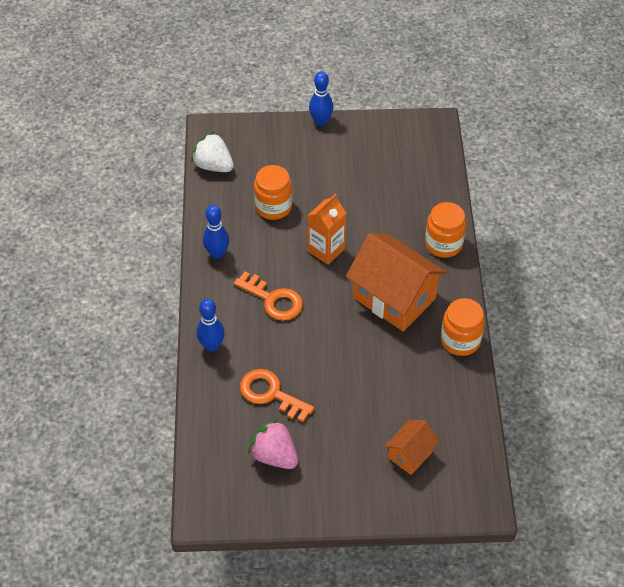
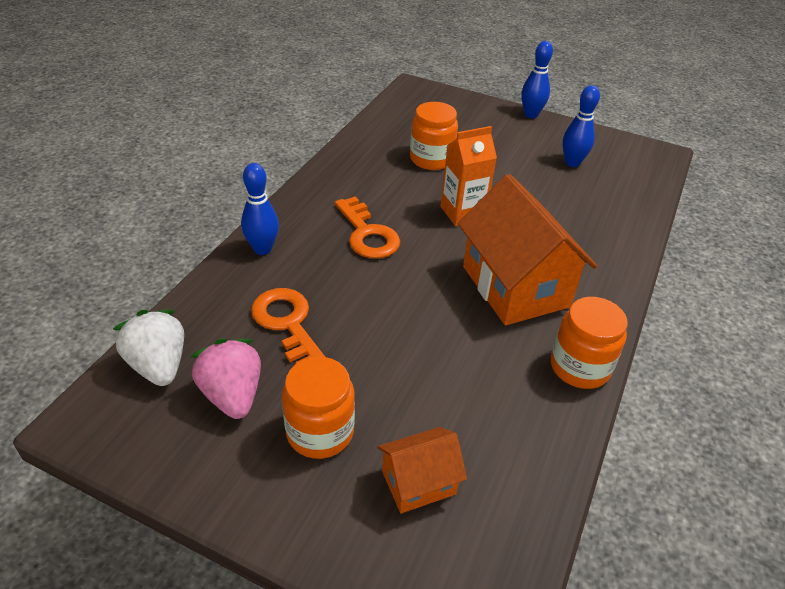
camera: 25 degrees right, 10 degrees down
white strawberry [191,131,234,172] -> white strawberry moved to [113,310,184,386]
blue bowling pin [203,205,229,259] -> blue bowling pin moved to [563,85,600,167]
orange jar [425,202,466,258] -> orange jar moved to [282,357,355,459]

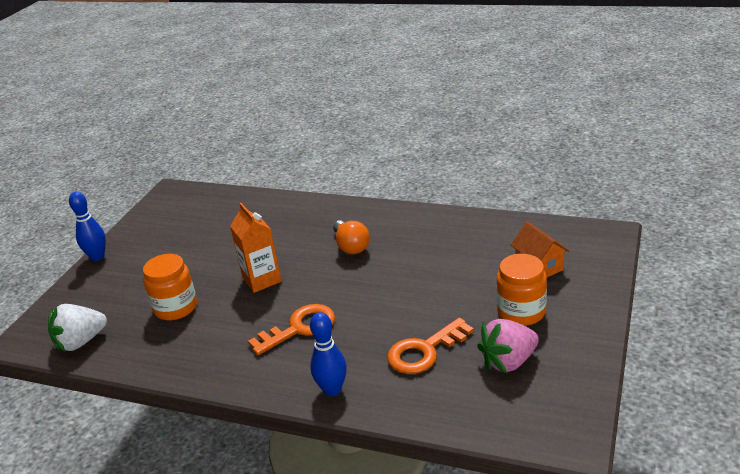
camera: 90 degrees left, 10 degrees down
white strawberry [113,310,184,386] -> white strawberry moved to [48,304,107,351]
orange house [458,174,597,325] -> orange light bulb [333,220,370,254]
orange jar [551,297,628,389] -> none
blue bowling pin [563,85,600,167] -> none

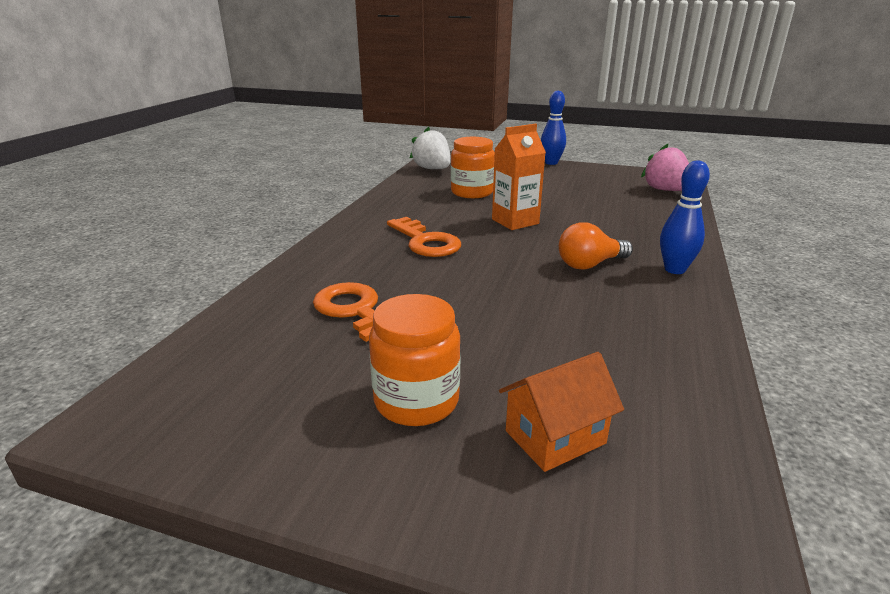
camera: 85 degrees right, 5 degrees down
blue bowling pin [310,312,347,396] -> blue bowling pin moved to [660,161,710,274]
pink strawberry [477,319,539,373] -> pink strawberry moved to [641,144,689,191]

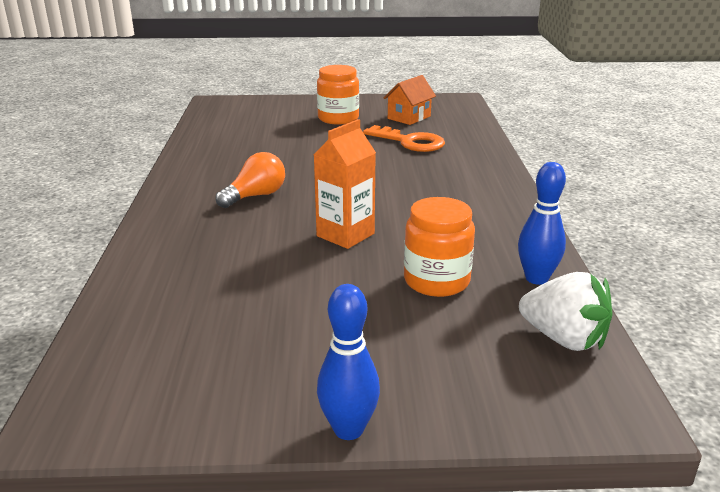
camera: 160 degrees right, 0 degrees up
orange key [387,217,461,257] -> none
orange house [499,352,624,472] -> orange house moved to [384,75,436,125]
pink strawberry [641,144,689,191] -> none
blue bowling pin [660,161,710,274] -> blue bowling pin moved to [518,162,566,285]

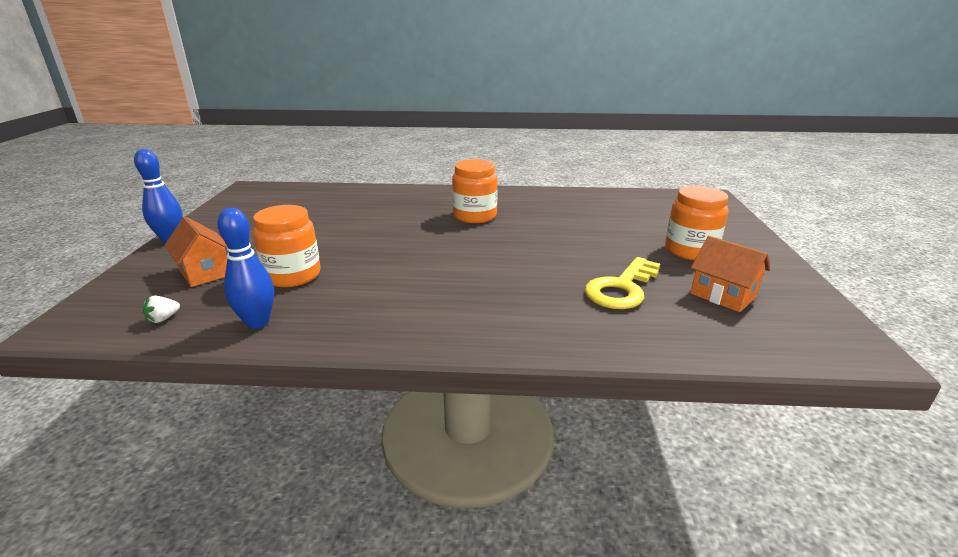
camera: 95 degrees right, 0 degrees up
orange light bulb [216,152,285,208] -> orange jar [452,159,498,223]
orange carton [314,119,376,249] -> none
orange key [363,125,445,152] -> yellow key [585,257,660,309]
white strawberry [519,272,613,351] -> white strawberry [143,296,180,324], size x0.42
none -> orange house [164,217,228,287]

